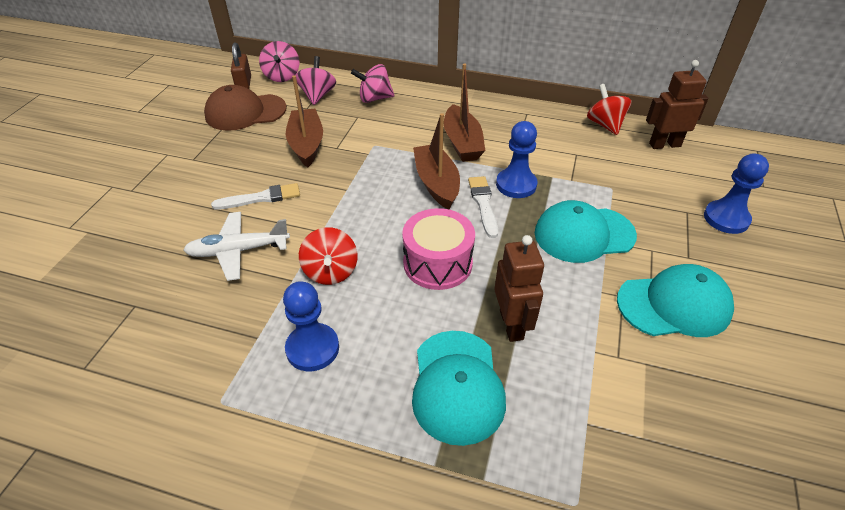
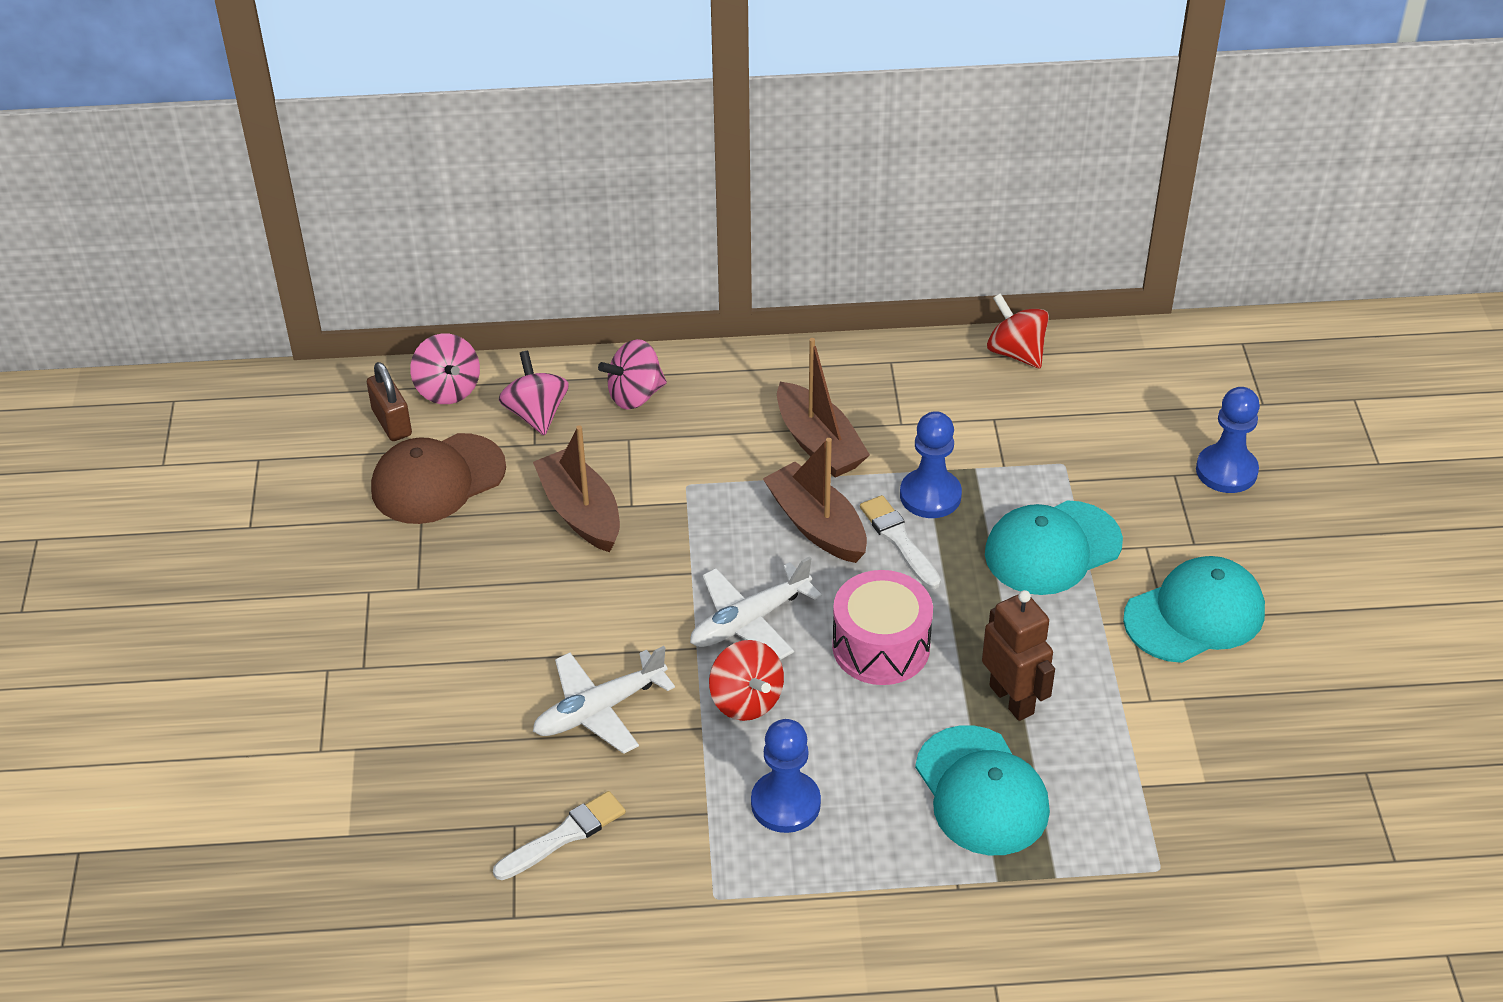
camera: 20 degrees left, 0 degrees up
white brush [211,183,300,210] -> white brush moved to [493,791,626,880]
brown robot [646,60,708,149] -> none
none -> white plane [690,556,822,660]

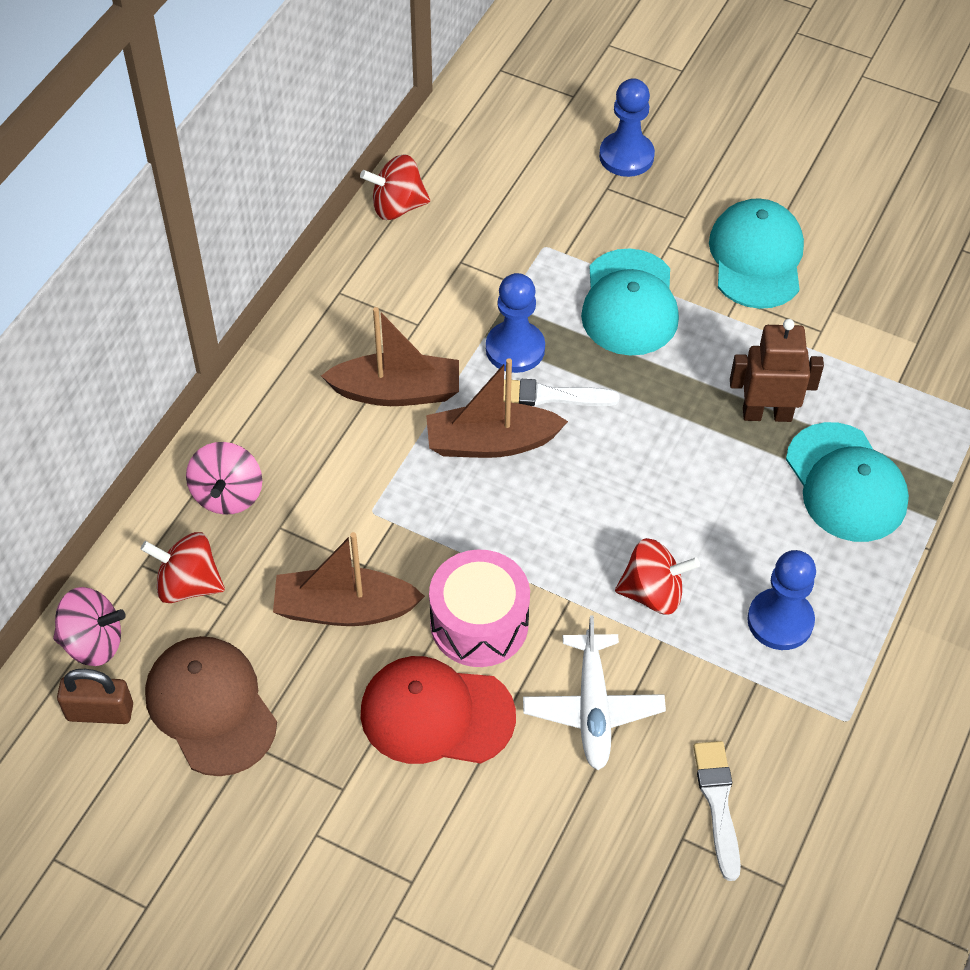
camera: 60 degrees left, 10 degrees up
brown cap [371,433,506,524] -> brown cap turned 150 degrees clockwise [145,636,277,776]
pink spinning top [499,351,569,436] -> red spinning top [141,532,225,603]
white plane [690,556,822,660] -> none
pink drum [832,570,933,685] -> pink drum moved to [429,549,530,667]
turquoise cap [915,725,1050,855] -> turquoise cap turned 60 degrees clockwise [786,422,909,542]
none -> red cap [360,656,516,764]

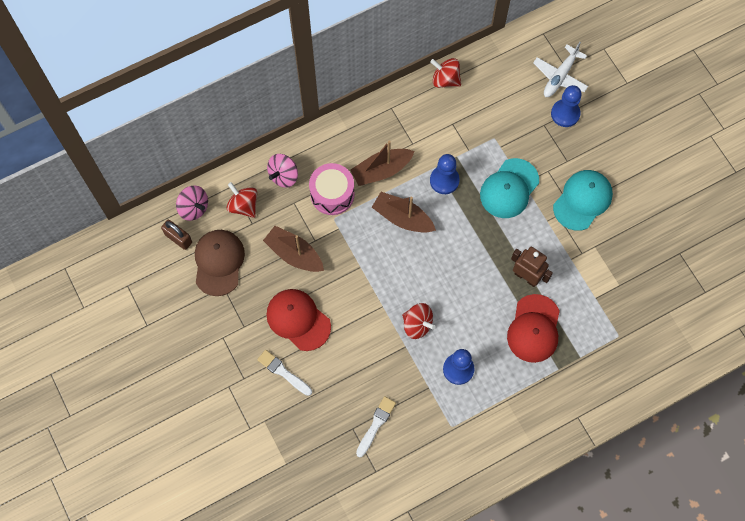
camera: 35 degrees right, 15 degrees up
brown boat [321,307,459,406] -> brown boat turned 120 degrees clockwise [350,140,414,186]
pink drum [429,549,530,667] -> pink drum moved to [309,163,355,215]
white brush [503,379,619,406] -> white brush moved to [257,350,312,396]
white plane [523,615,666,770] -> white plane moved to [533,42,588,97]
turquoise cap [786,422,909,542] -> red cap [507,294,560,363]

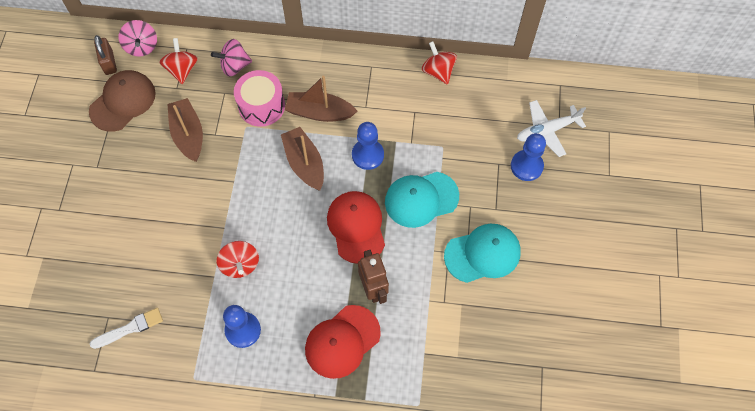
camera: 35 degrees right, 5 degrees down
white brush [257,350,312,396] -> none
red cap [266,289,331,351] -> red cap moved to [327,191,385,264]

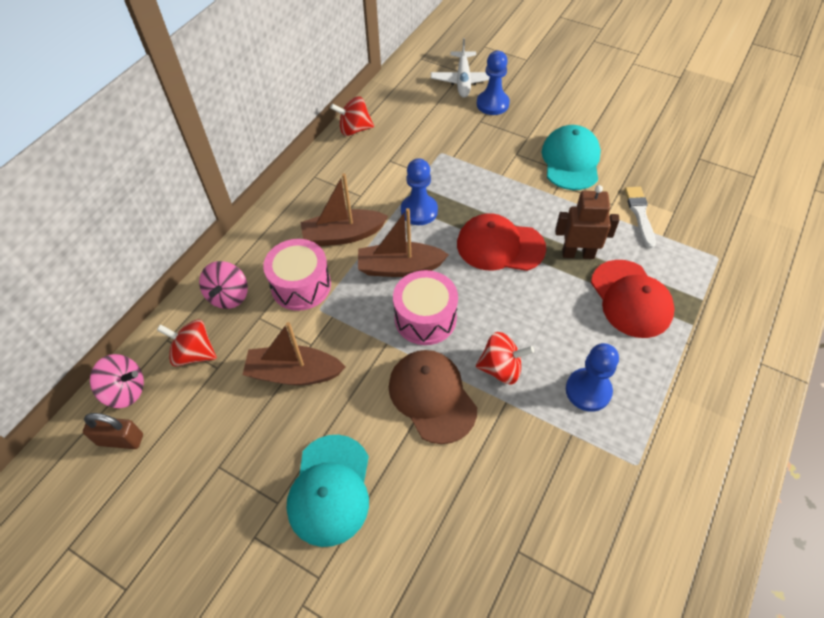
camera: 65 degrees left, 10 degrees down
brown cap [89,70,156,132] -> brown cap moved to [389,350,477,444]
white brush [90,308,163,349] -> white brush moved to [625,187,656,248]
brown boat [285,76,357,122] -> brown boat turned 45 degrees clockwise [300,173,388,246]
turquoise cap [385,172,459,228] -> turquoise cap moved to [286,435,369,547]
none -> pink drum [393,270,458,345]

